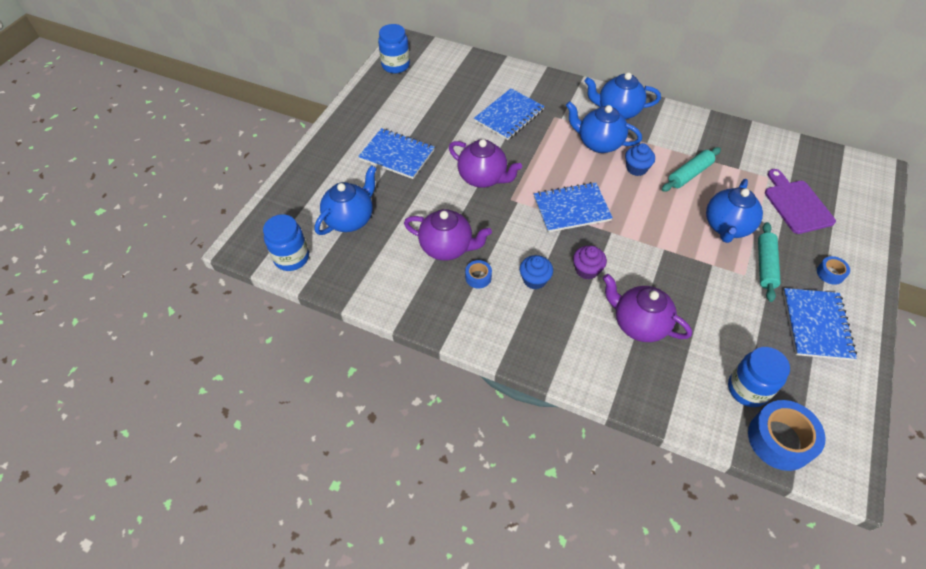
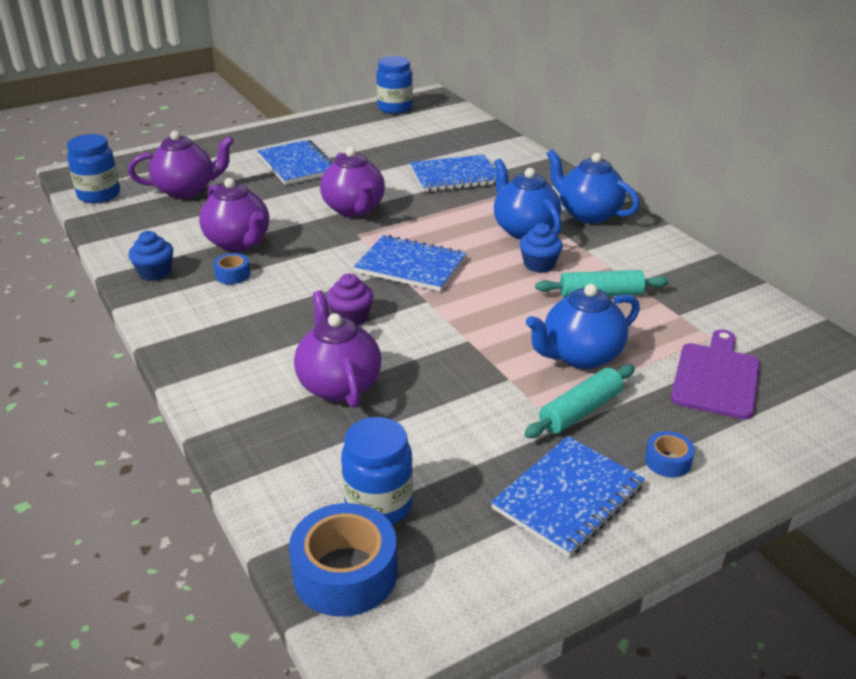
camera: 35 degrees right, 20 degrees down
blue teapot [315,165,377,235] -> purple teapot [128,131,234,199]
blue cupcake [520,255,553,289] -> blue cupcake moved to [128,231,173,281]

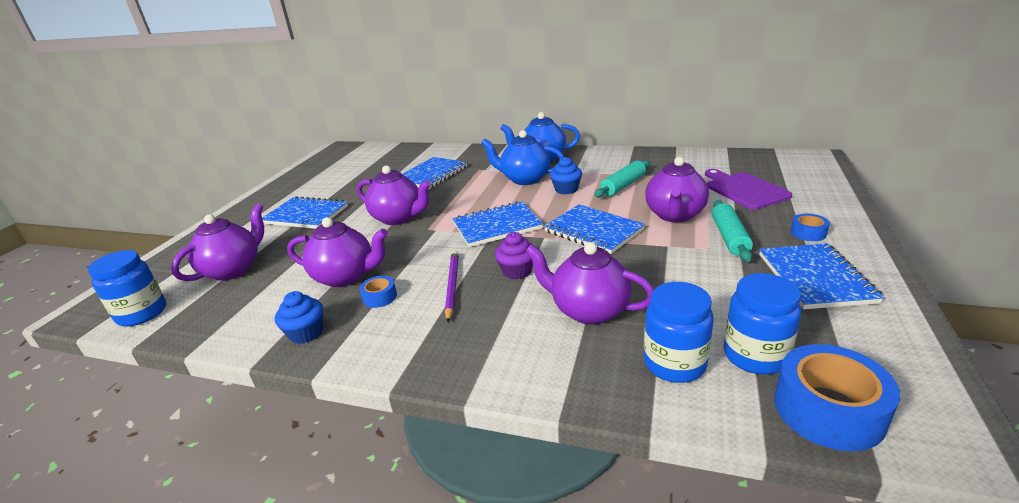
camera: 40 degrees left, 5 degrees down
blue jar [376,56,413,114] -> blue jar moved to [644,282,714,383]
blue teapot [526,284,640,369] -> purple teapot [645,157,709,222]
none -> purple pencil [445,251,459,322]
none -> blue notebook [544,204,645,254]

